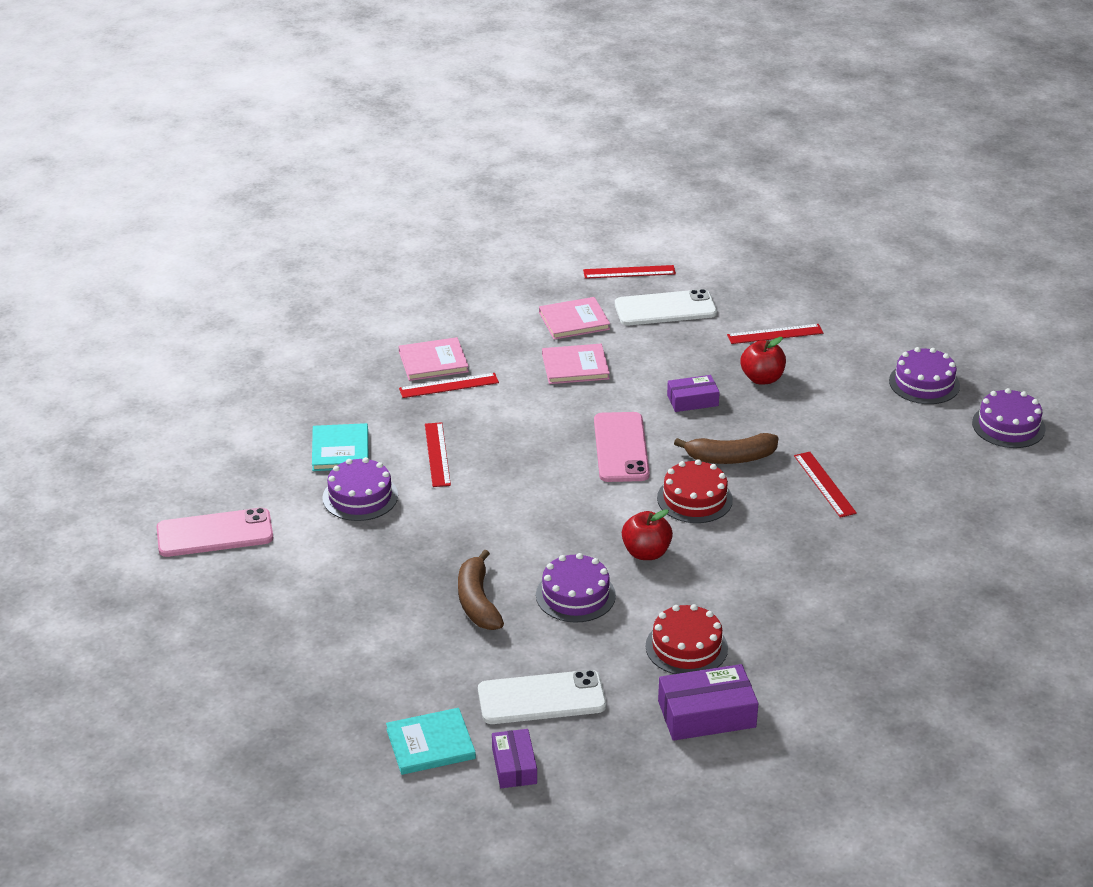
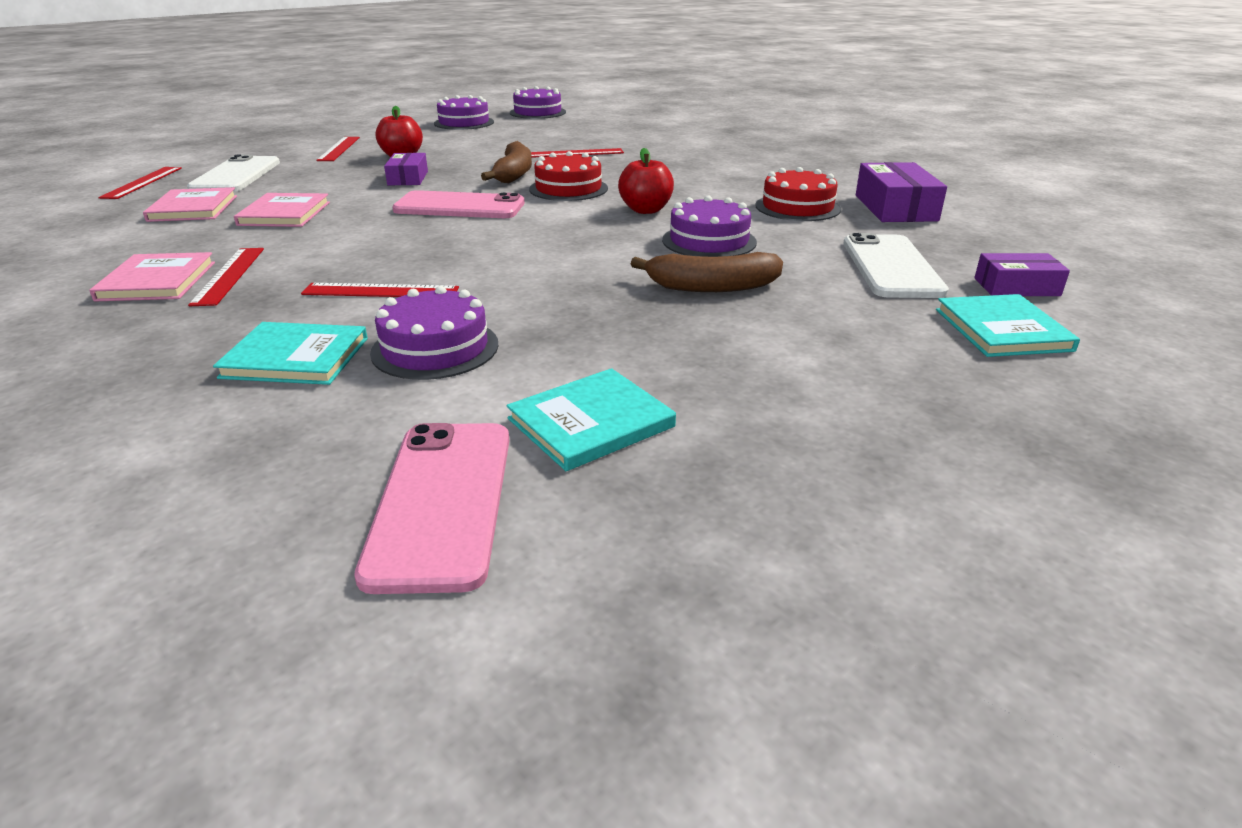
camera: 80 degrees left, 5 degrees down
none -> turquoise book [506,368,676,471]

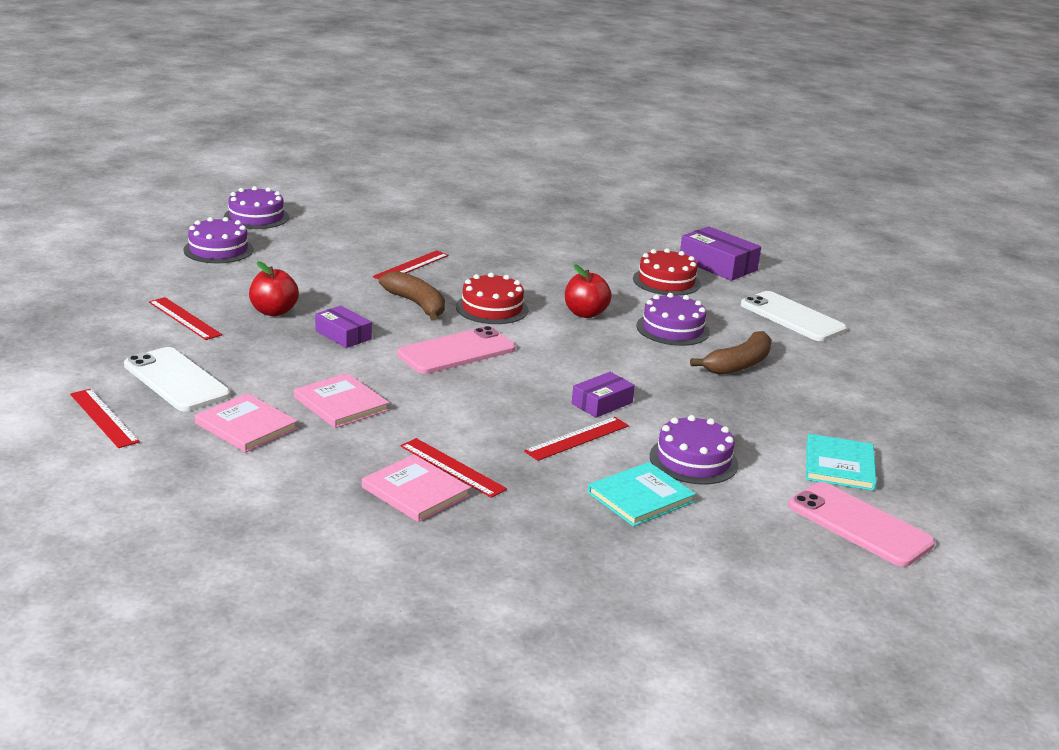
camera: 45 degrees left, 5 degrees down
turquoise book [936,294,1080,357] -> none
purple box [974,253,1070,296] -> purple box moved to [572,372,635,418]

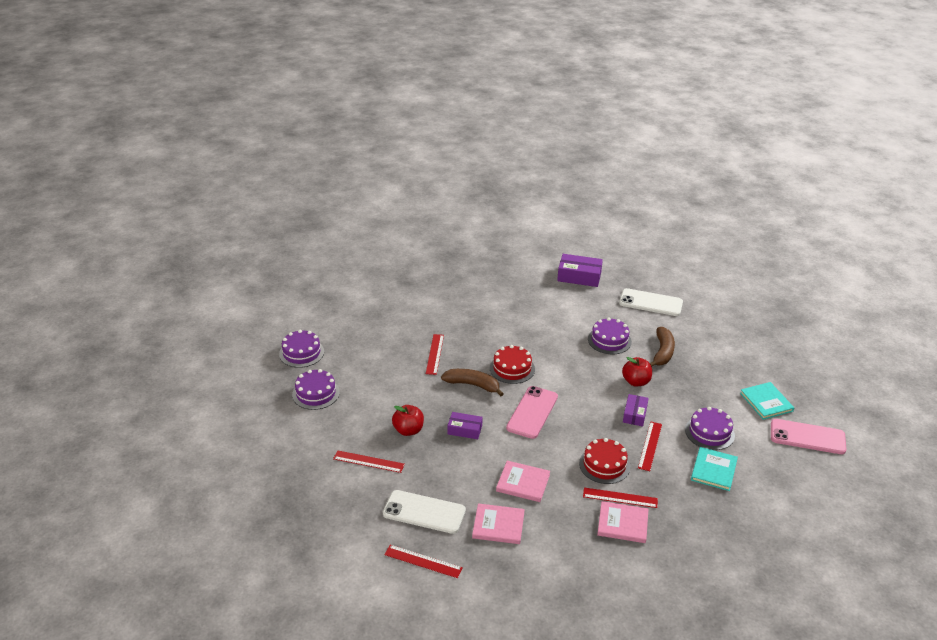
camera: 30 degrees left, 10 degrees up
red apple [565,264,612,318] -> red apple moved to [622,357,652,387]
red cake [633,248,701,296] -> red cake moved to [579,438,630,484]

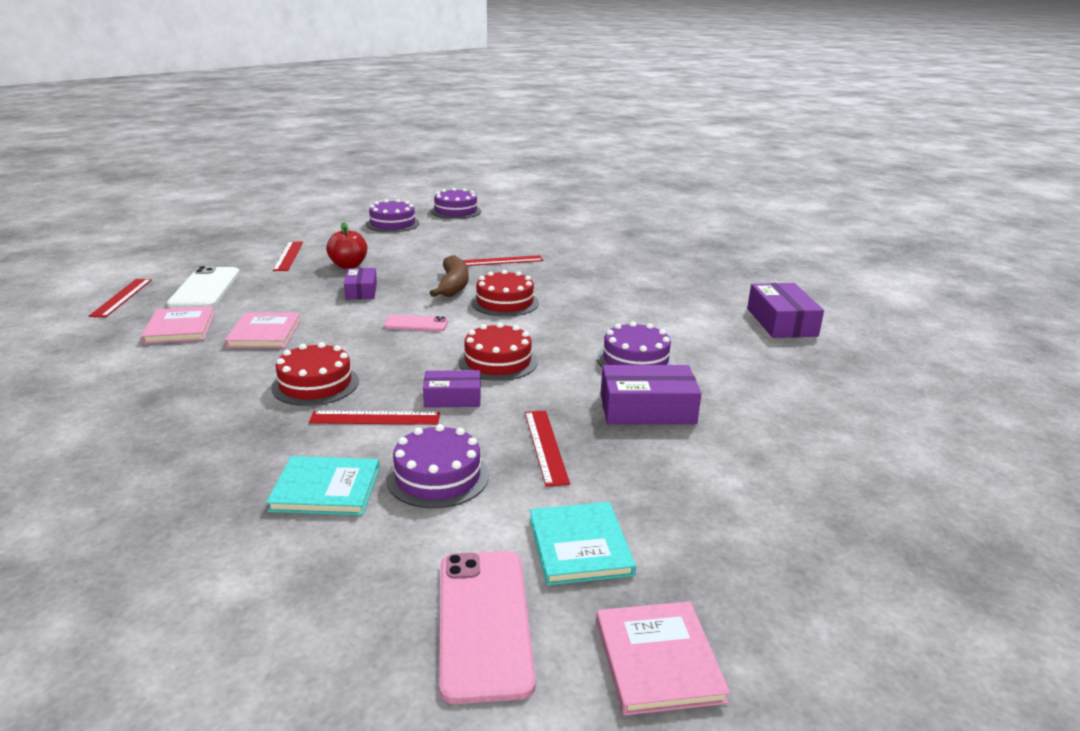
camera: 70 degrees right, 10 degrees down
pink phone [506,386,558,439] -> pink phone [384,315,448,331], size x0.58
red ruler [583,487,658,508] -> red ruler moved to [525,410,570,487]
pink book [597,501,649,543] -> pink book moved to [596,601,730,716]
white phone [619,288,683,316] -> none
red apple [622,357,652,387] -> none
brown banana [650,327,675,367] -> purple box [601,365,702,424]
turquoise book [740,382,794,420] -> turquoise book turned 60 degrees counterclockwise [530,502,636,585]
none -> red cake [458,323,538,381]

